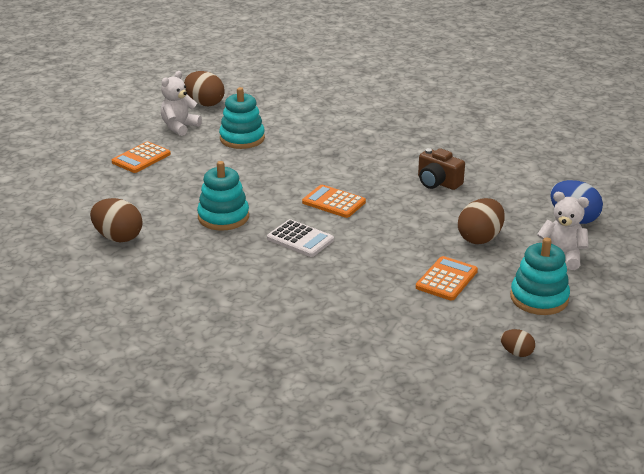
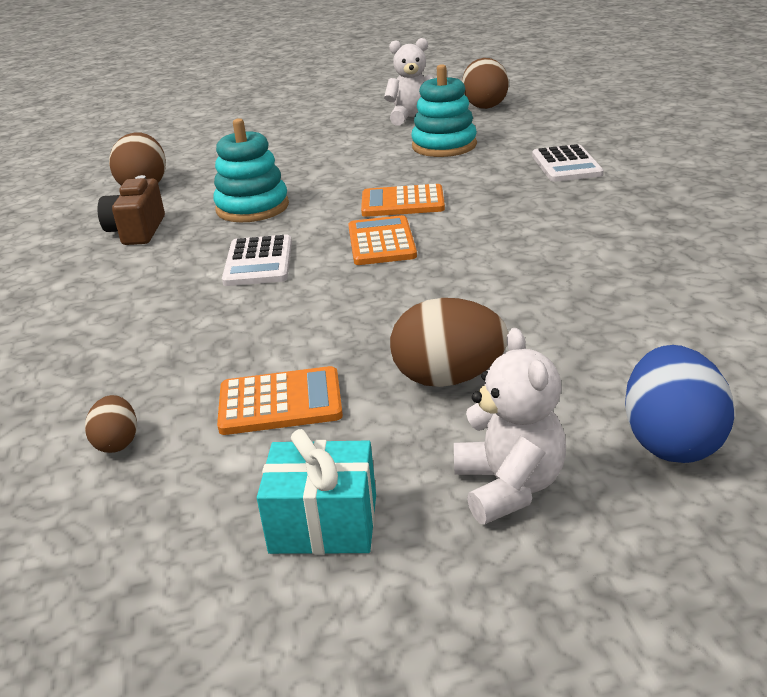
camera: 55 degrees right, 0 degrees up
orange calculator [112,141,171,173] -> orange calculator moved to [361,184,445,217]
brown camera [418,148,465,190] -> brown camera moved to [98,175,165,245]
brown egg [500,329,535,357] -> brown egg moved to [85,395,137,453]
turquoise stacking toy [510,237,570,315] -> turquoise gift [257,429,376,554]
none -> white calculator [532,144,604,182]

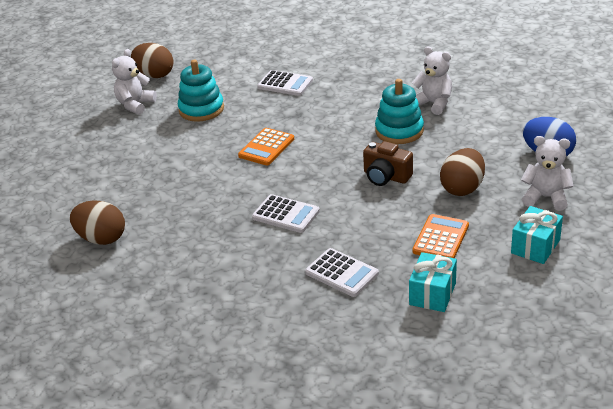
camera: 60 degrees left, 5 degrees up
brown egg [85,395,137,453] -> turquoise gift [409,252,457,312]
brown camera [98,175,165,245] -> brown camera moved to [363,141,413,186]
turquoise stacking toy [213,118,289,222] -> turquoise stacking toy moved to [375,79,424,144]
orange calculator [348,215,417,265] -> none
none -> white calculator [305,248,379,297]
none -> white teddy bear [412,46,452,115]

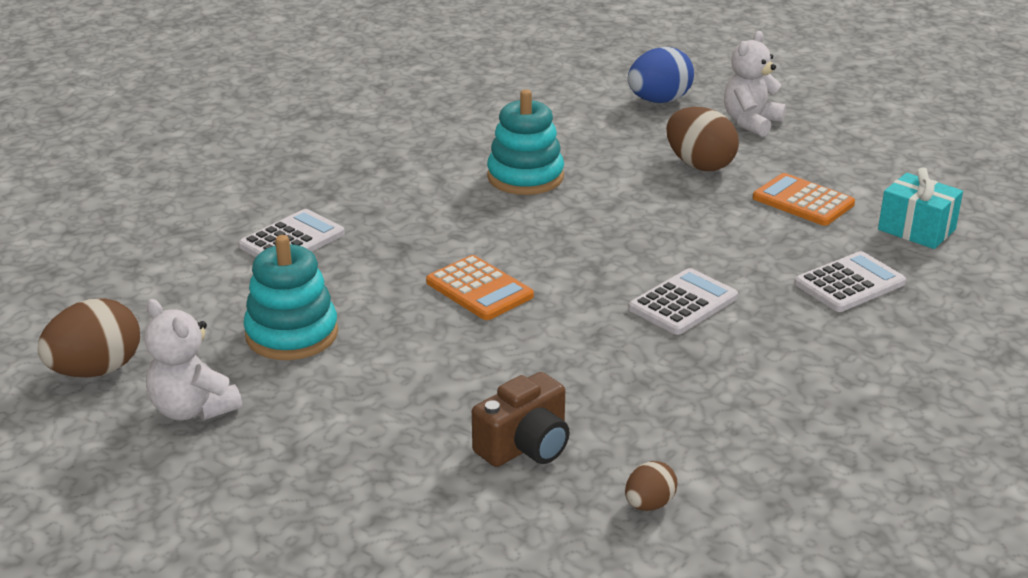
camera: 75 degrees left, 5 degrees down
brown egg [70,200,125,245] -> brown egg [625,461,678,511], size x0.53
brown camera [363,141,413,186] -> brown camera moved to [472,372,570,467]
white teddy bear [412,46,452,115] -> none
turquoise gift [511,206,563,264] -> none

